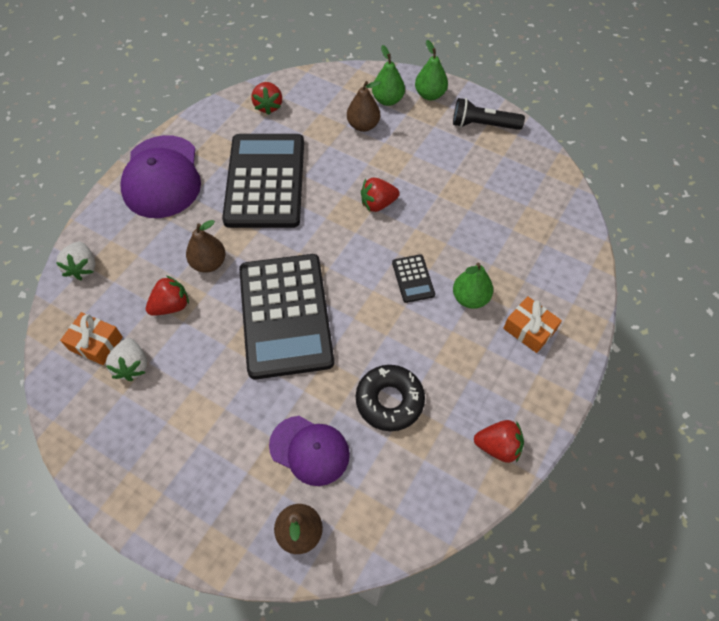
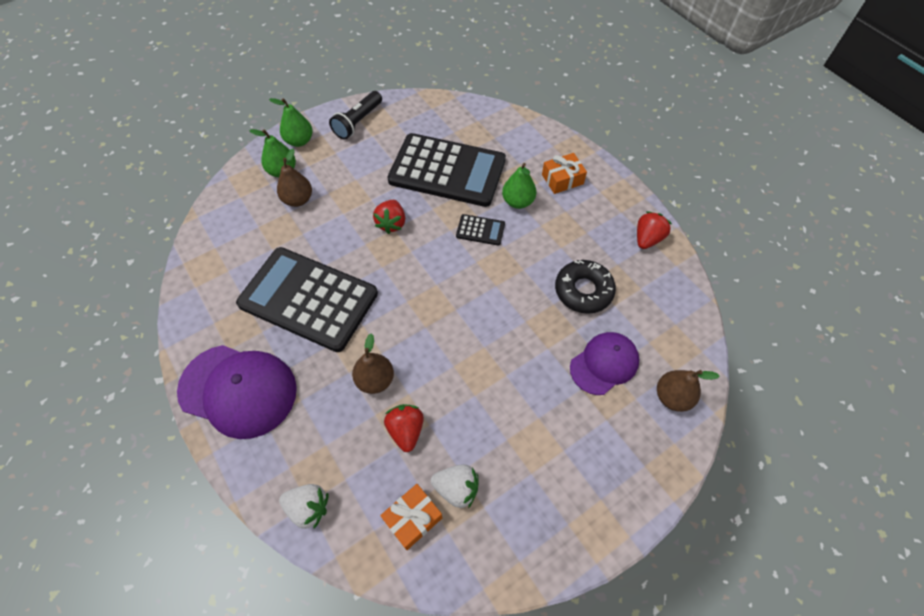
camera: 65 degrees left, 0 degrees up
black calculator [239,254,334,379] -> black calculator moved to [387,133,506,207]
red strawberry [251,82,282,115] -> none

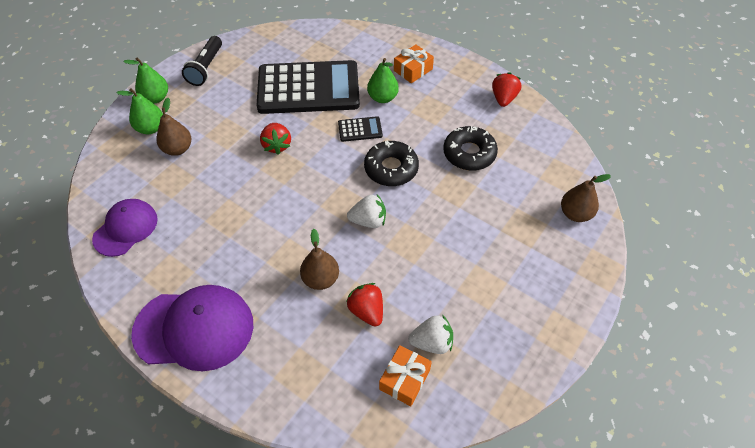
camera: 20 degrees left, 5 degrees down
black calculator [236,247,378,352] -> none
white strawberry [279,484,329,529] -> white strawberry moved to [347,194,386,228]
purple cap [570,332,640,395] -> purple cap moved to [92,199,158,257]
none -> black donut [364,141,419,186]

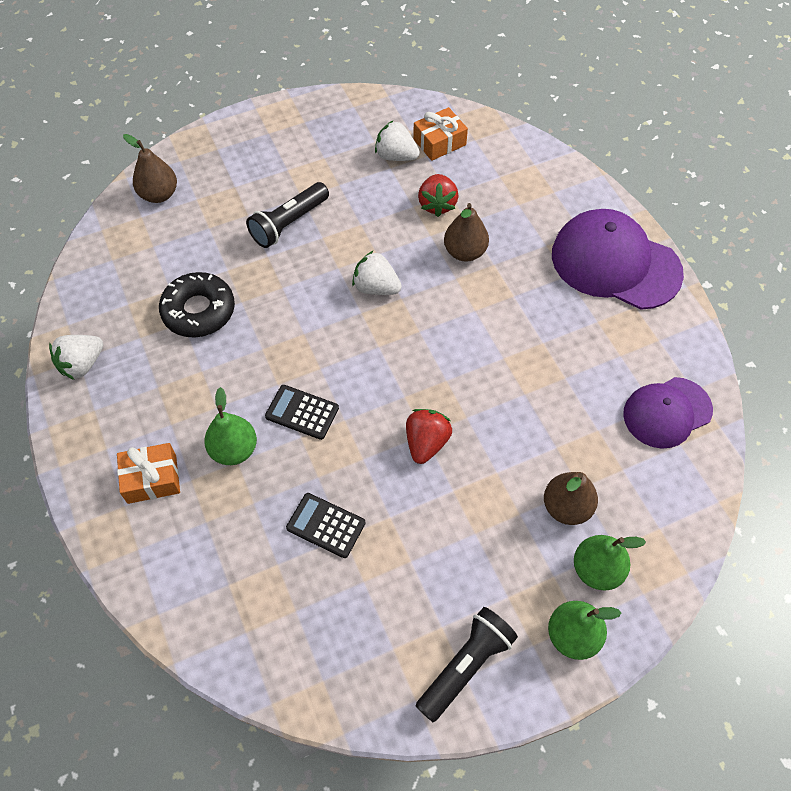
camera: 150 degrees left, 5 degrees up
black calculator [256,60,360,114] -> black calculator [286,493,366,558], size x0.40
black donut [364,141,419,186] -> none
red strawberry [492,72,521,107] -> white strawberry [49,335,103,380]
none -> black flashlight [246,182,329,248]

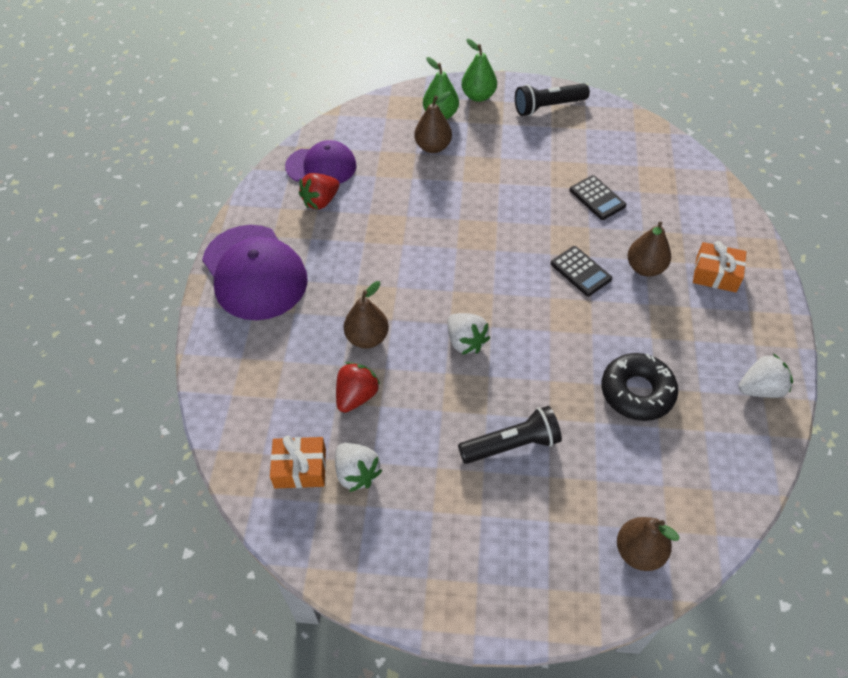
camera: 150 degrees left, 5 degrees down
green pear [204,387,257,465] -> brown pear [627,221,671,277]
red strawberry [406,409,452,464] -> red strawberry moved to [299,173,340,210]

